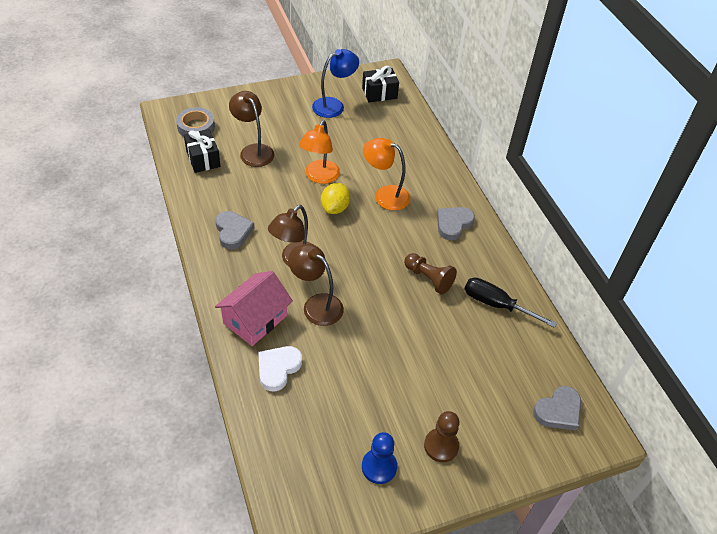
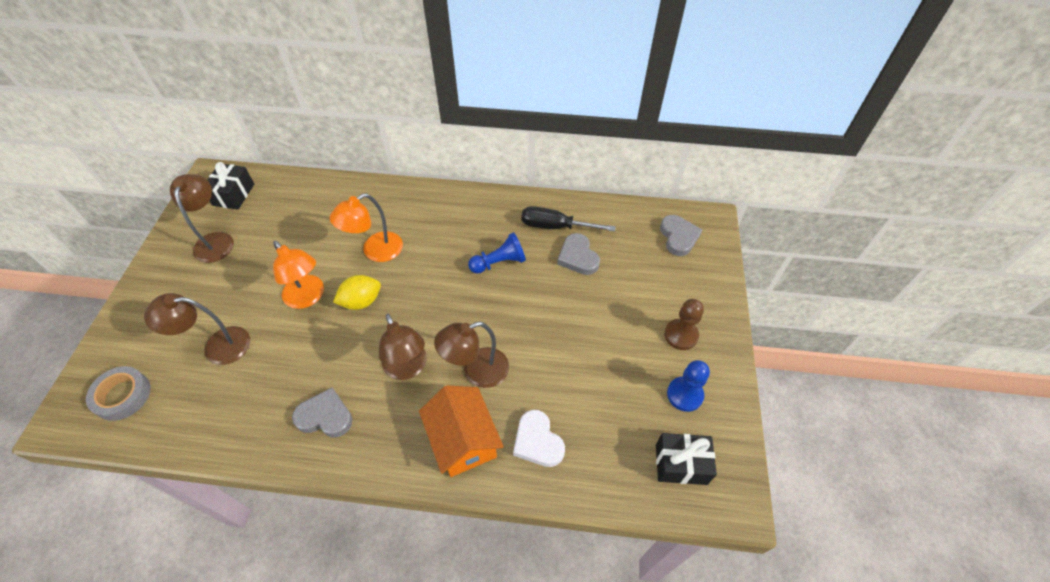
camera: 60 degrees left, 5 degrees up
black gift [184,129,221,173] -> black gift moved to [656,433,717,485]
pink house [215,271,293,346] -> orange house [419,386,504,477]
blue lamp [312,49,359,118] -> brown lamp [170,174,234,263]
yellow lemon [321,183,350,214] -> yellow lemon turned 75 degrees counterclockwise [333,275,381,310]
brown pawn [404,253,457,294] -> blue pawn [468,232,526,274]
grey heart [437,207,475,241] -> grey heart moved to [557,233,600,275]
black screwdriver [465,278,557,328] -> black screwdriver turned 45 degrees clockwise [521,206,616,231]

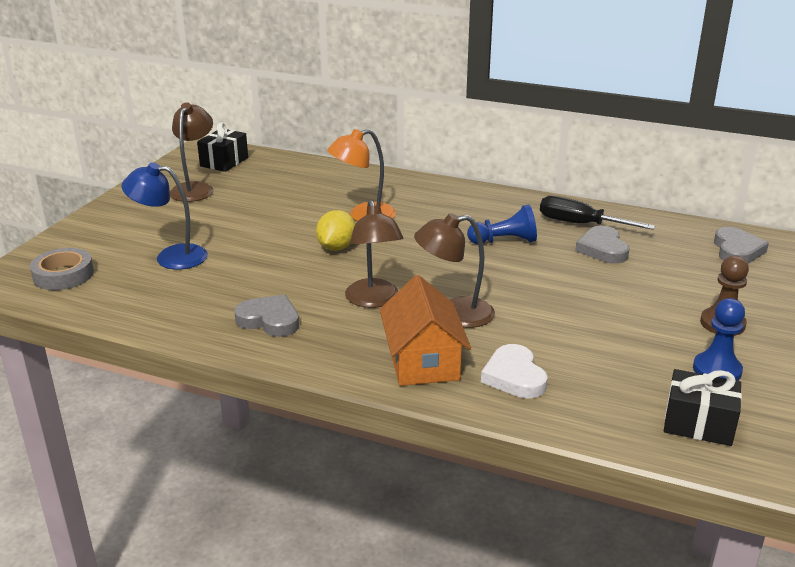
camera: 15 degrees right, 25 degrees down
brown lamp [144,293,250,365] -> blue lamp [121,162,208,270]
orange lamp [273,241,324,309] -> none
yellow lemon [333,275,381,310] -> yellow lemon turned 60 degrees counterclockwise [316,210,355,251]

